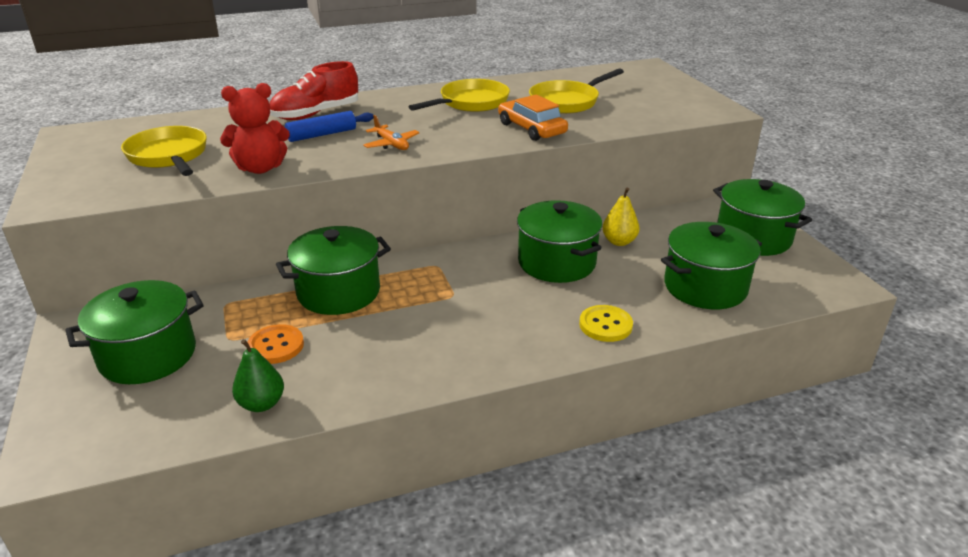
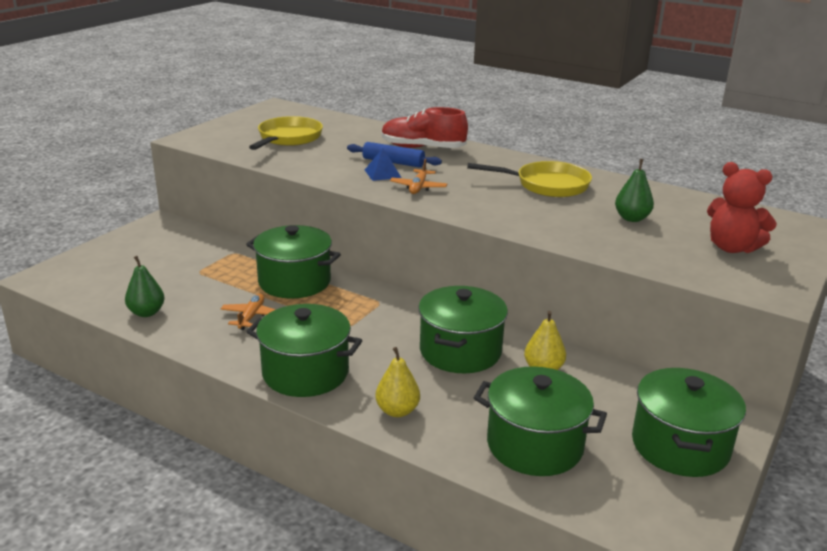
camera: 50 degrees right, 5 degrees down
green pot [65,280,204,384] -> green pot moved to [246,304,362,397]
red teddy bear [220,83,290,174] -> red teddy bear moved to [707,162,777,253]
orange button [247,324,304,364] -> none
orange car [498,94,568,141] -> none
yellow pan [529,68,624,114] -> green pear [615,159,654,222]
yellow button [579,305,633,342] -> yellow pear [375,347,420,417]
none -> orange plane [221,294,276,330]
none -> blue pyramid [365,148,402,181]

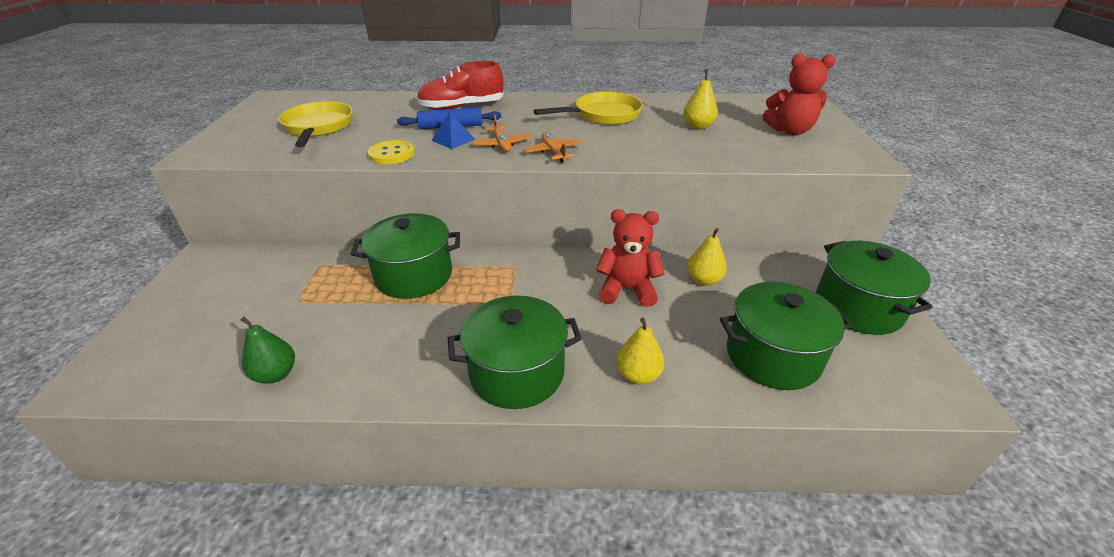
camera: 30 degrees left, 10 degrees up
orange plane [221,294,276,330] -> orange plane moved to [524,132,582,163]
green pot [418,286,508,373] -> red teddy bear [596,209,665,307]
green pear [615,159,654,222] -> yellow pear [683,69,718,129]
none -> yellow button [368,140,415,164]

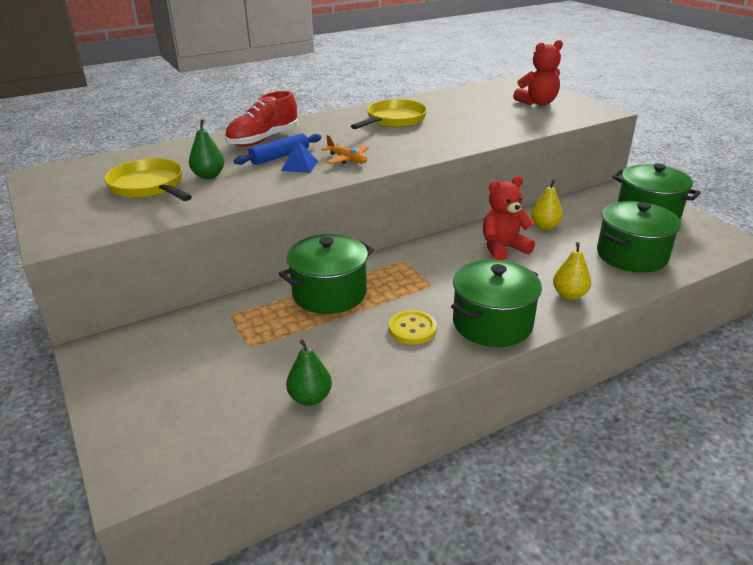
camera: 30 degrees left, 5 degrees down
yellow button [368,140,415,164] -> yellow button moved to [389,310,437,344]
orange plane [524,132,582,163] -> none
yellow pear [683,69,718,129] -> none
none -> green pear [189,119,224,179]

